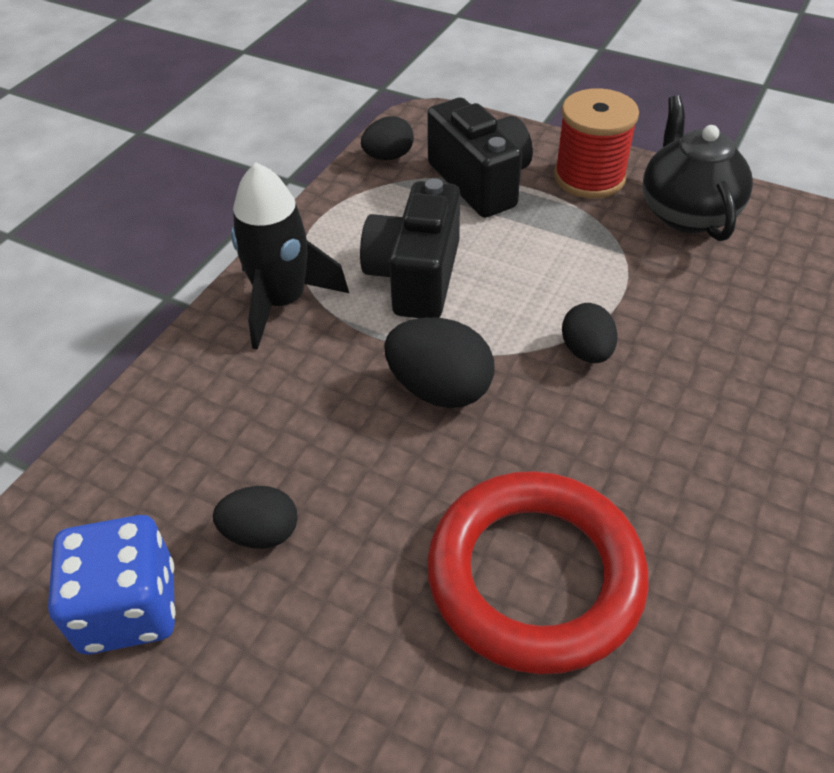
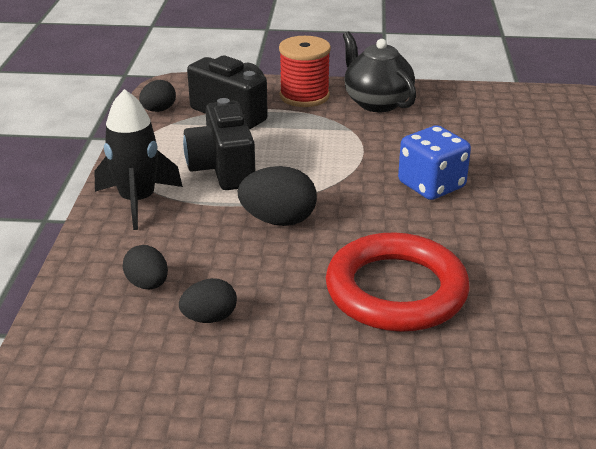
camera: 25 degrees left, 15 degrees down
blue dice [48,515,176,655] -> blue dice moved to [398,125,471,200]
black egg [562,303,618,363] -> black egg moved to [123,245,168,289]

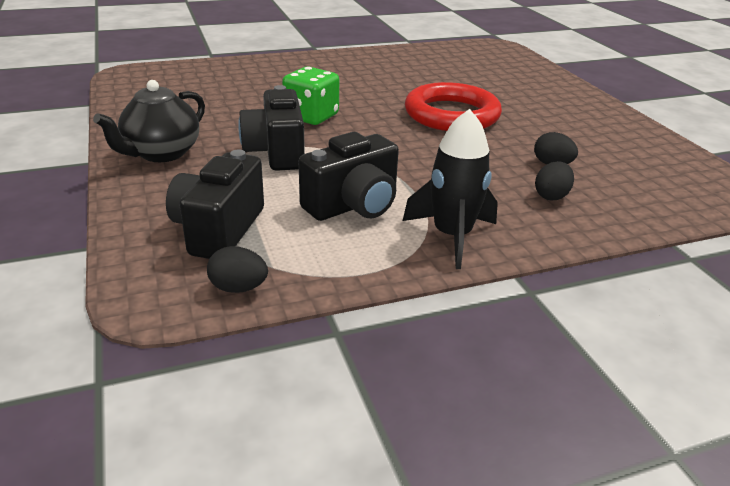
camera: 115 degrees left, 0 degrees up
black egg [238,166,317,226] -> none
red spool [279,36,331,107] -> none
blue dice [398,125,471,200] -> green dice [282,66,339,125]
none -> black camera [238,85,305,171]

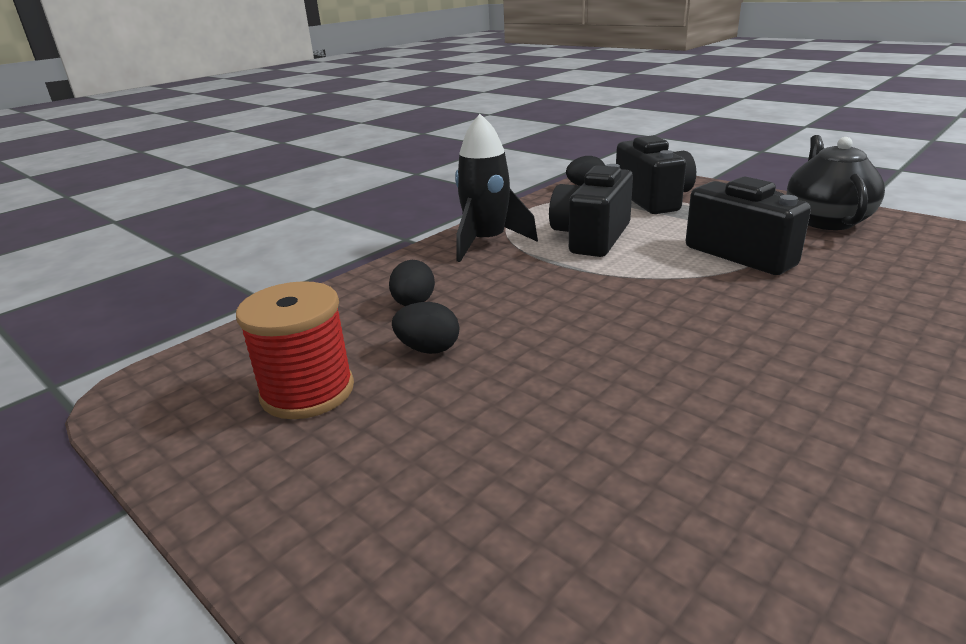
camera: 155 degrees right, 5 degrees down
green dice [282,66,339,125] -> none
red ring [405,82,502,131] -> none
none -> red spool [236,281,354,419]

